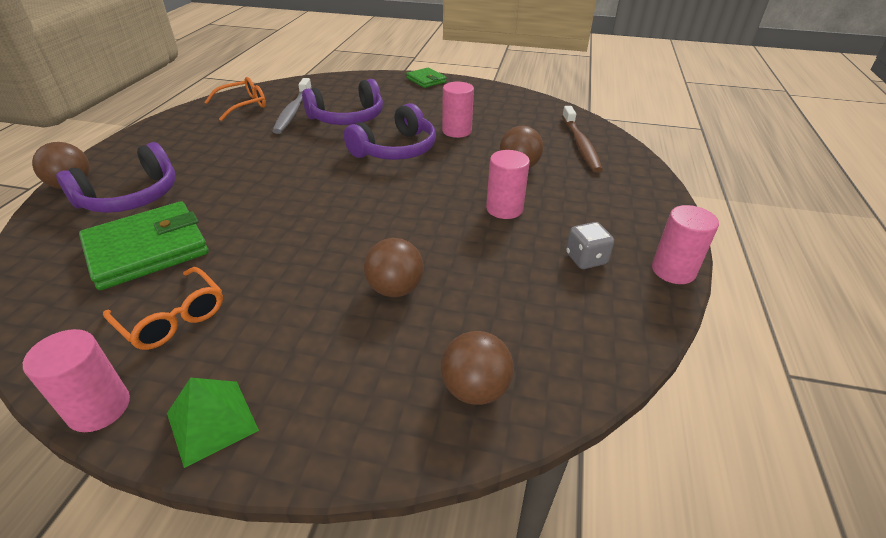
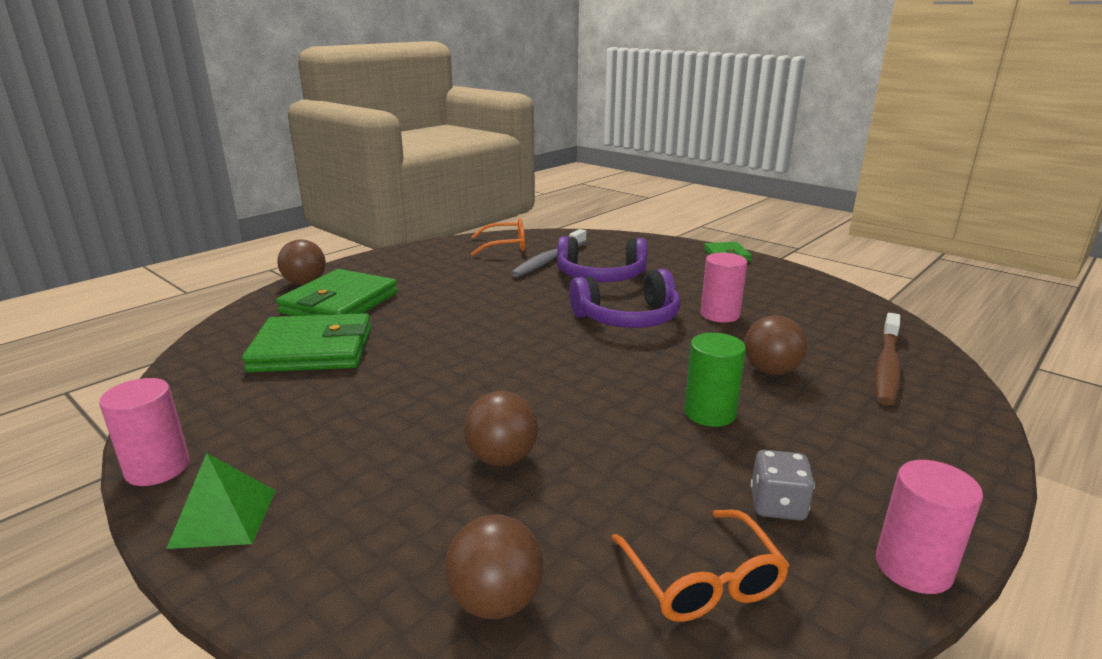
camera: 30 degrees right, 15 degrees down
purple headphones [56,142,175,213] -> green wallet [276,269,398,316]
orange glasses [103,267,223,350] -> orange glasses moved to [611,509,790,622]
pink cylinder [486,150,530,219] -> green cylinder [684,333,746,427]

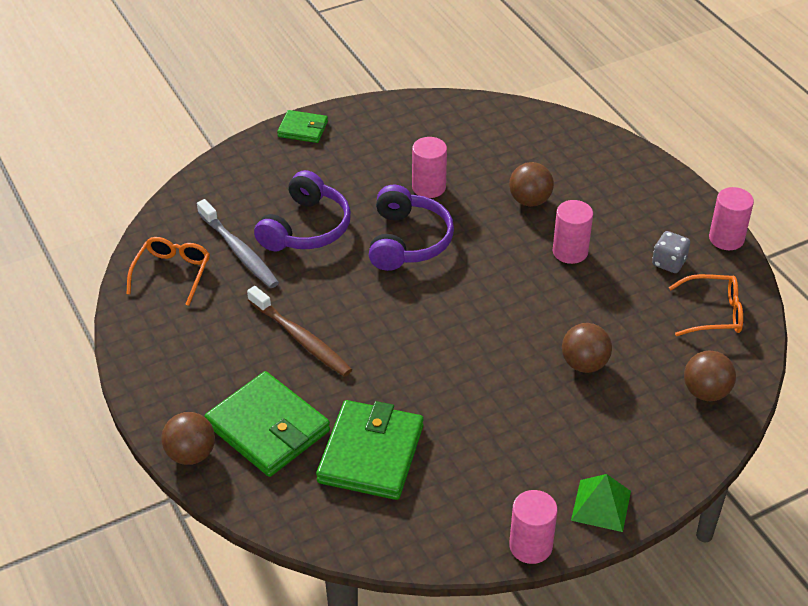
camera: 70 degrees left, 20 degrees up
green cylinder [684,333,746,427] -> pink cylinder [553,200,593,264]
brown toothbrush [875,313,901,406] -> brown toothbrush moved to [247,286,352,377]

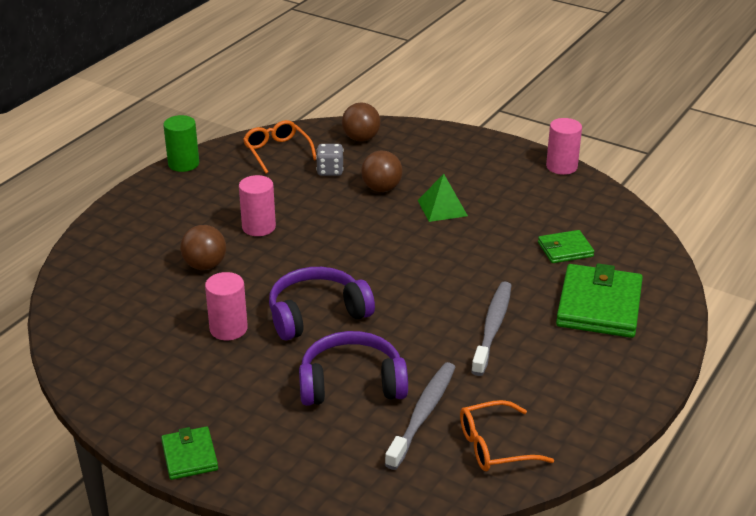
camera: 120 degrees left, 10 degrees down
brown ball [161,412,215,465] -> none
brown toothbrush [247,286,352,377] -> grey toothbrush [471,281,511,376]
green wallet [316,400,424,500] -> green wallet [538,230,594,263], size x0.54
green pyramid [571,474,631,532] -> green pyramid moved to [418,174,468,222]
grey dice [652,231,690,273] -> grey dice moved to [316,144,344,176]
pink cylinder [709,187,754,250] -> green cylinder [163,115,199,172]

